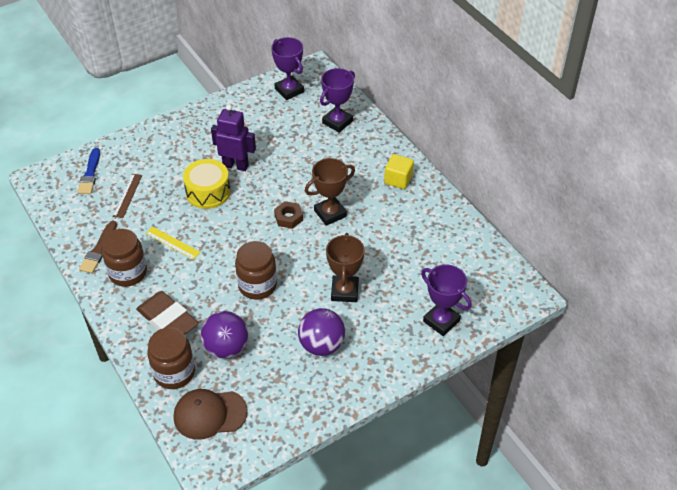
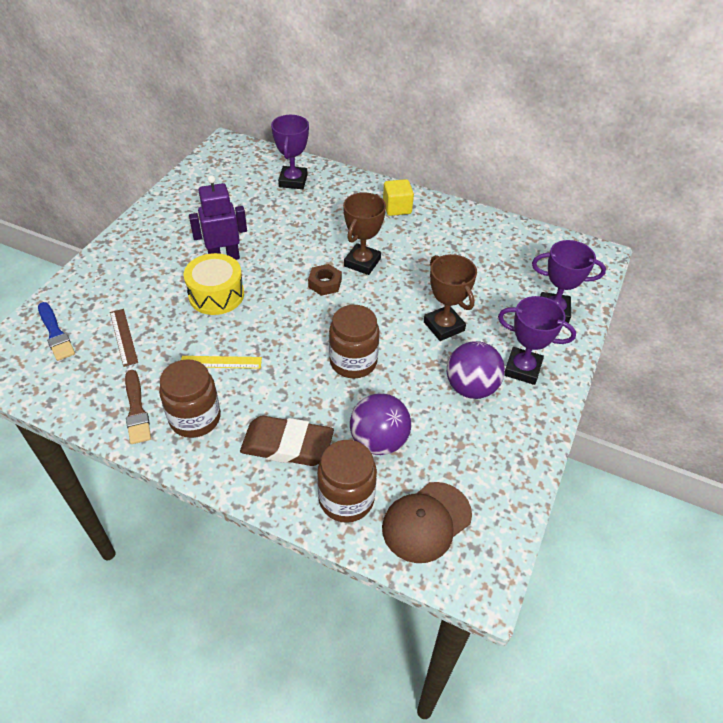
camera: 35 degrees left, 0 degrees up
purple trophy [271,37,304,100] -> purple trophy moved to [498,296,576,385]

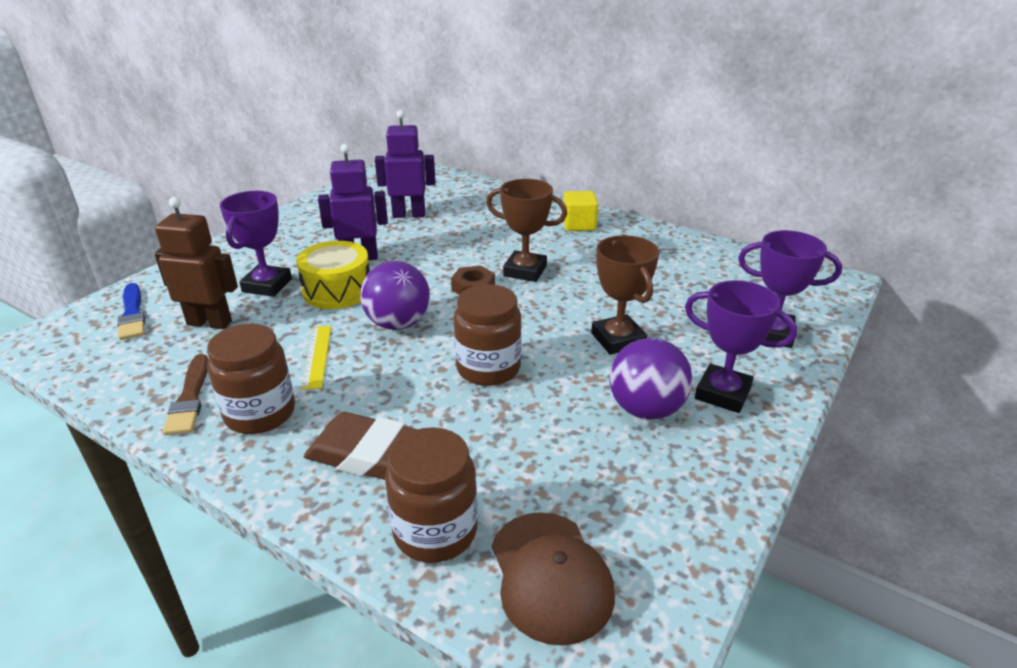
camera: 10 degrees right, 15 degrees down
brown ruler [110,309,138,367] -> brown robot [154,197,238,329]
yellow ruler [181,356,262,369] -> yellow ruler turned 75 degrees clockwise [301,326,331,390]
purple trophy [271,115,309,189] -> purple trophy moved to [220,191,292,297]
brown trophy [343,192,386,275] -> brown trophy turned 75 degrees clockwise [486,179,567,282]
purple ball [350,393,411,455] -> purple ball moved to [360,261,430,330]
brown cap [382,482,472,563] -> brown cap turned 75 degrees counterclockwise [492,512,615,646]
none -> purple robot [375,110,436,218]

